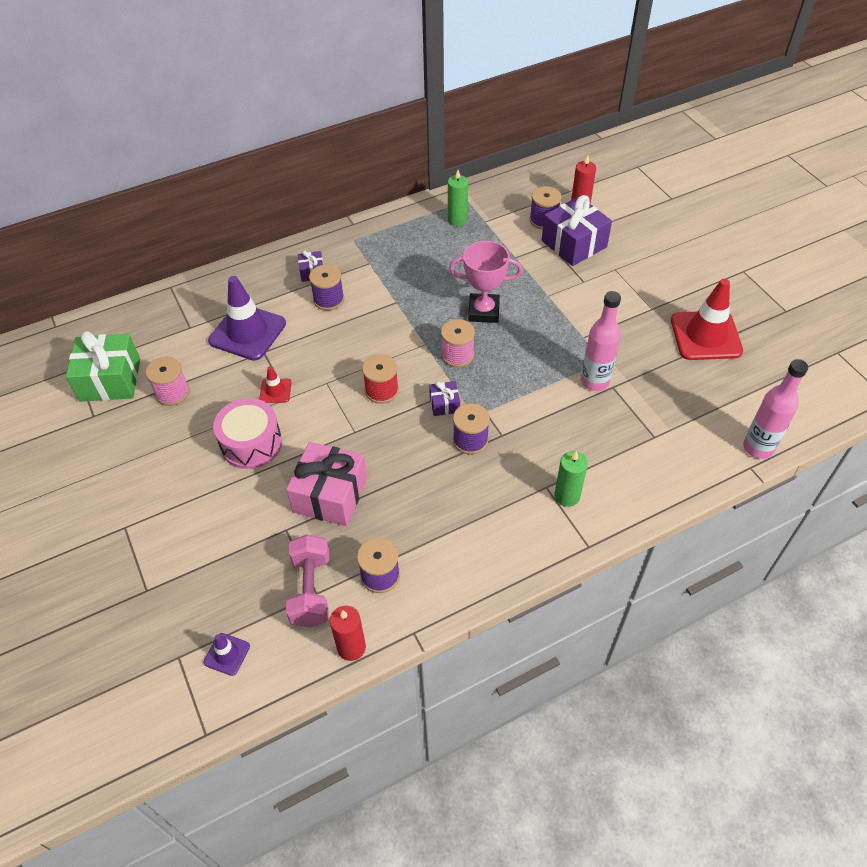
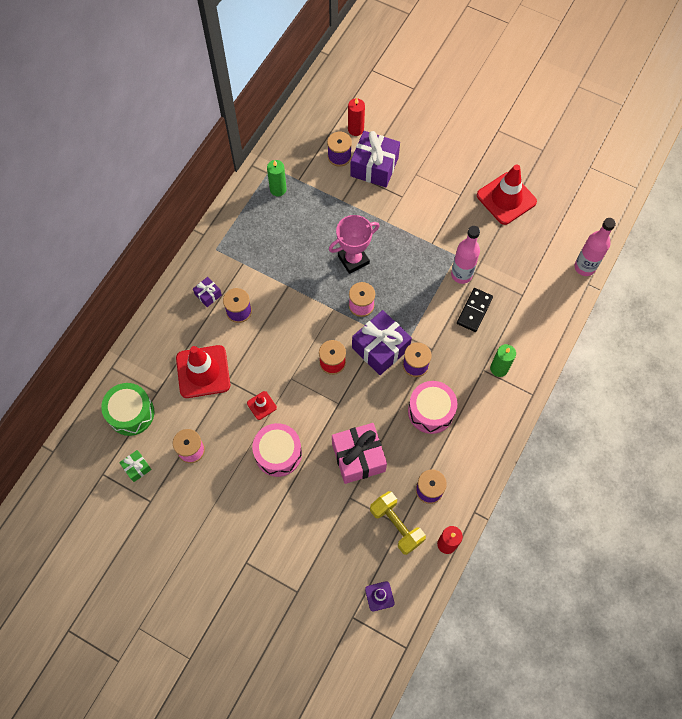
camera: 35 degrees left, 15 degrees up
green gift [66,331,140,402] -> green gift [119,450,152,482], size x0.48
purple traffic cone [208,276,286,361] -> red traffic cone [176,345,230,398]
pink dumbbell [286,534,329,628] -> yellow dumbbell [370,491,426,555]
purple gift [429,381,460,416] -> purple gift [352,310,412,375], size x2.07
none -> green drum [101,383,154,436]
none -> pink drum [408,381,457,434]
none -> black domino [457,288,493,332]

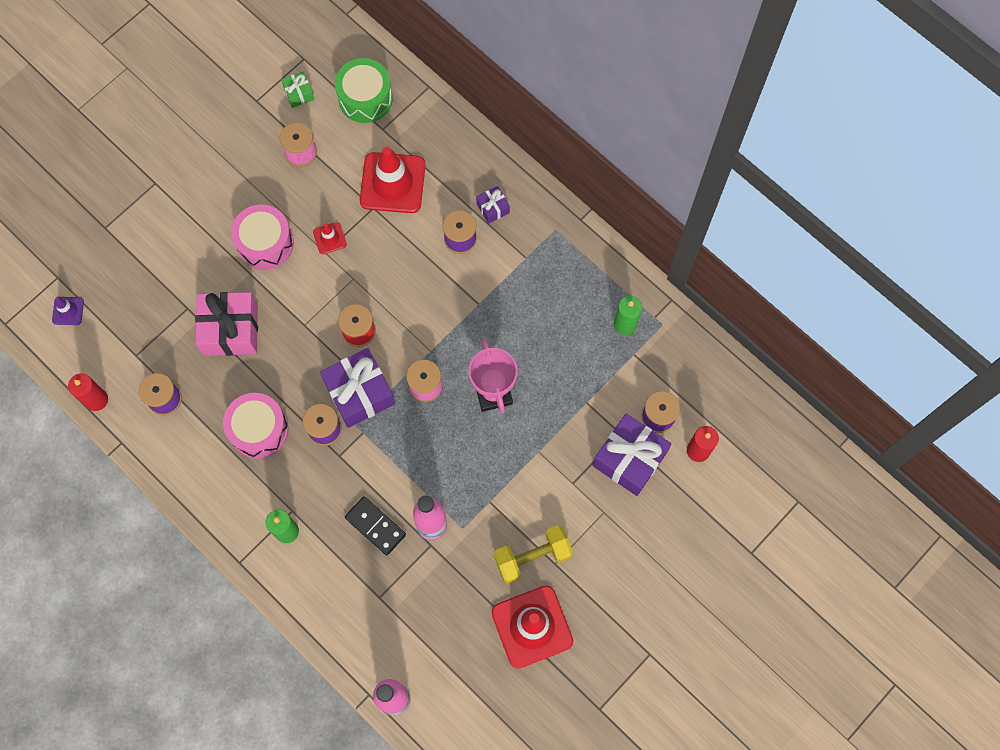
camera: 105 degrees right, 5 degrees up
yellow dumbbell [370,491,426,555] -> yellow dumbbell moved to [494,525,573,584]

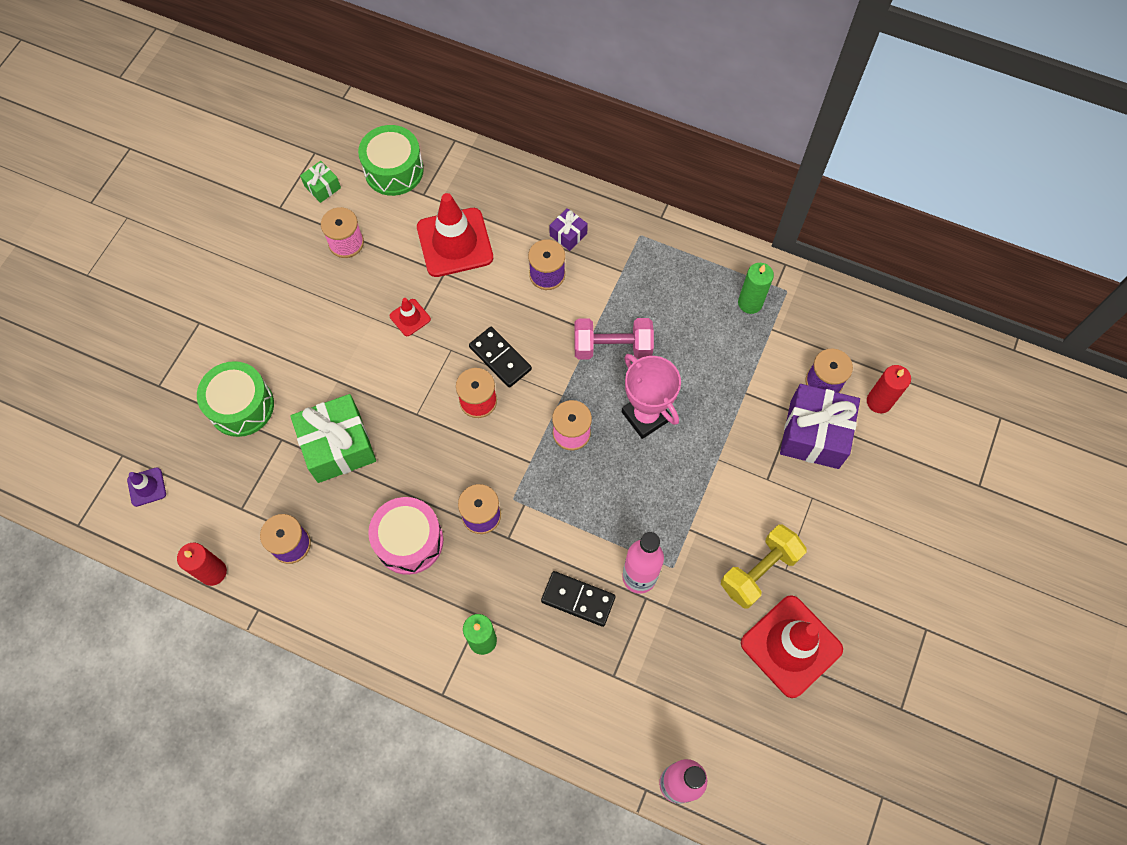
camera: 20 degrees left, 5 degrees down
pink gift [195,292,258,356] -> green gift [290,394,376,483]
pink drum [231,204,294,270] -> none
purple gift [320,348,395,428] -> none
none -> green drum [197,361,274,437]
none -> black domino [469,327,532,388]
none -> pink dumbbell [574,318,654,359]

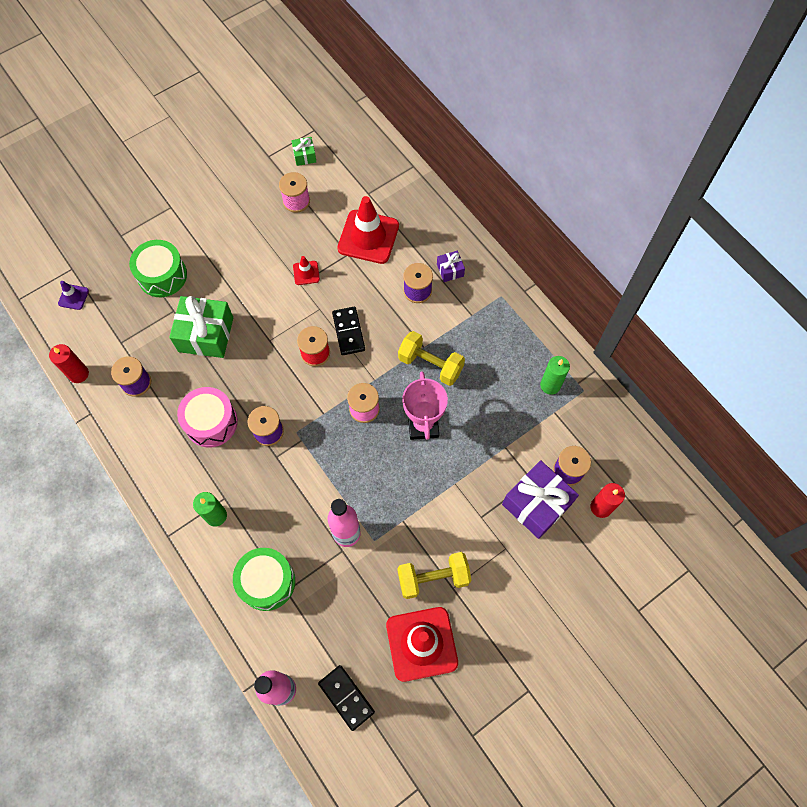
camera: 30 degrees right, 0 degrees up
green drum [358,125,424,196] -> green drum moved to [233,548,295,611]
black domino [541,571,616,627] -> black domino moved to [318,665,375,731]
pink dumbbell [574,318,654,359] -> yellow dumbbell [398,331,465,386]

